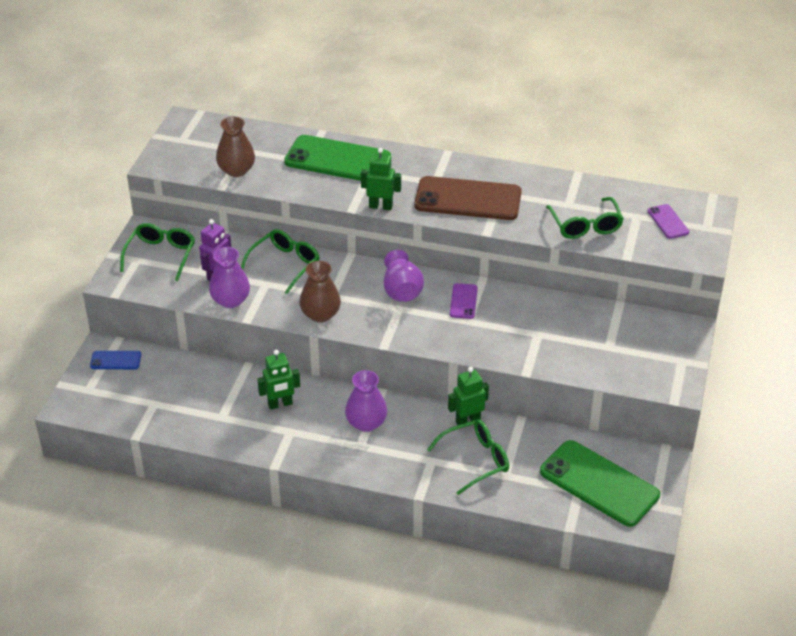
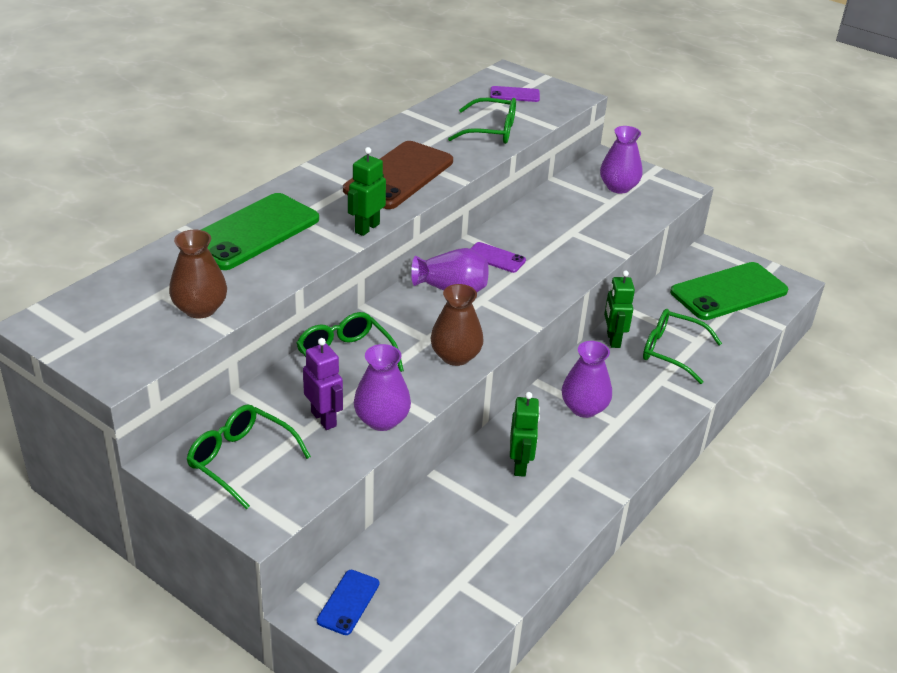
camera: 70 degrees left, 5 degrees down
green glasses [427,419,509,495] -> green glasses turned 60 degrees counterclockwise [643,309,722,384]
none -> purple vase [600,126,642,193]

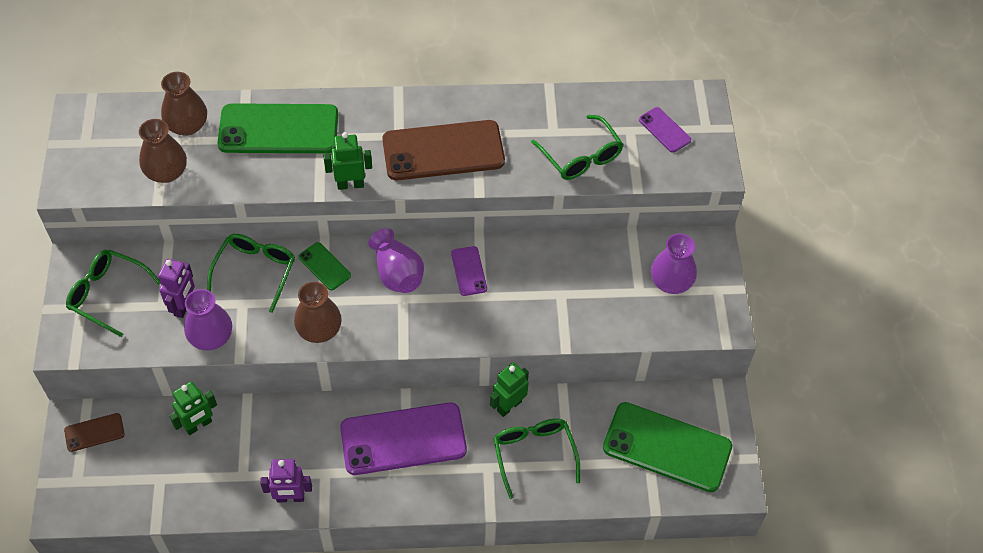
camera: 50 degrees right, 20 degrees up
green glasses [186,404,311,509] -> green glasses turned 60 degrees counterclockwise [66,250,160,337]
blue phone [317,570,380,635] -> brown phone [64,413,125,452]
green robot [510,392,540,477] -> green robot moved to [169,382,217,435]
purple vase [562,341,612,418] -> purple phone [340,402,467,475]
none -> brown vase [161,72,207,136]
none -> purple robot [260,459,312,502]
none -> green phone [298,242,351,290]

